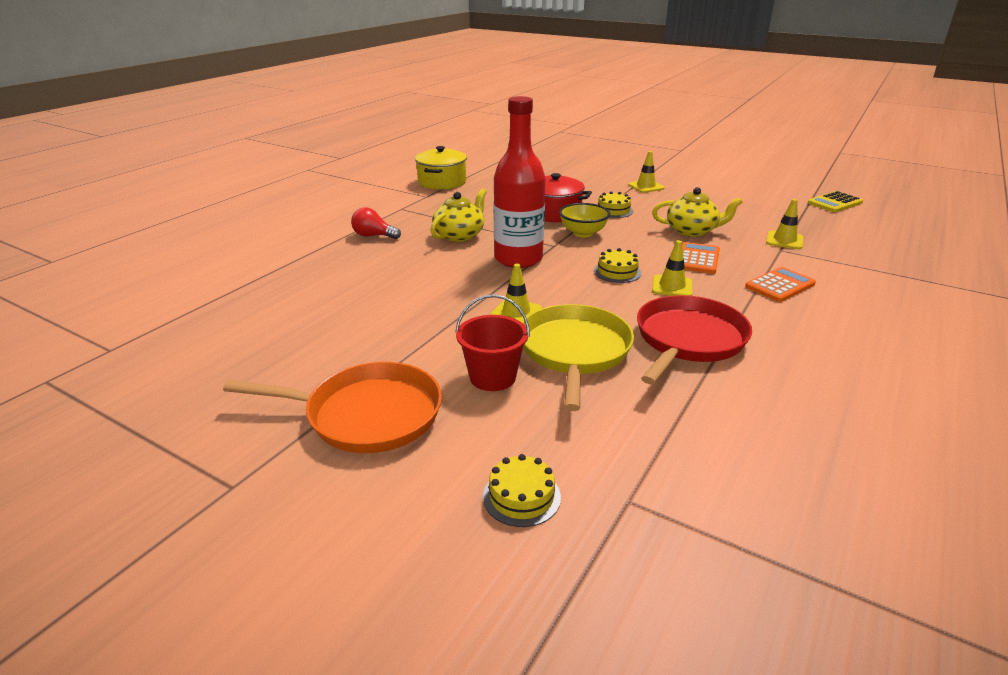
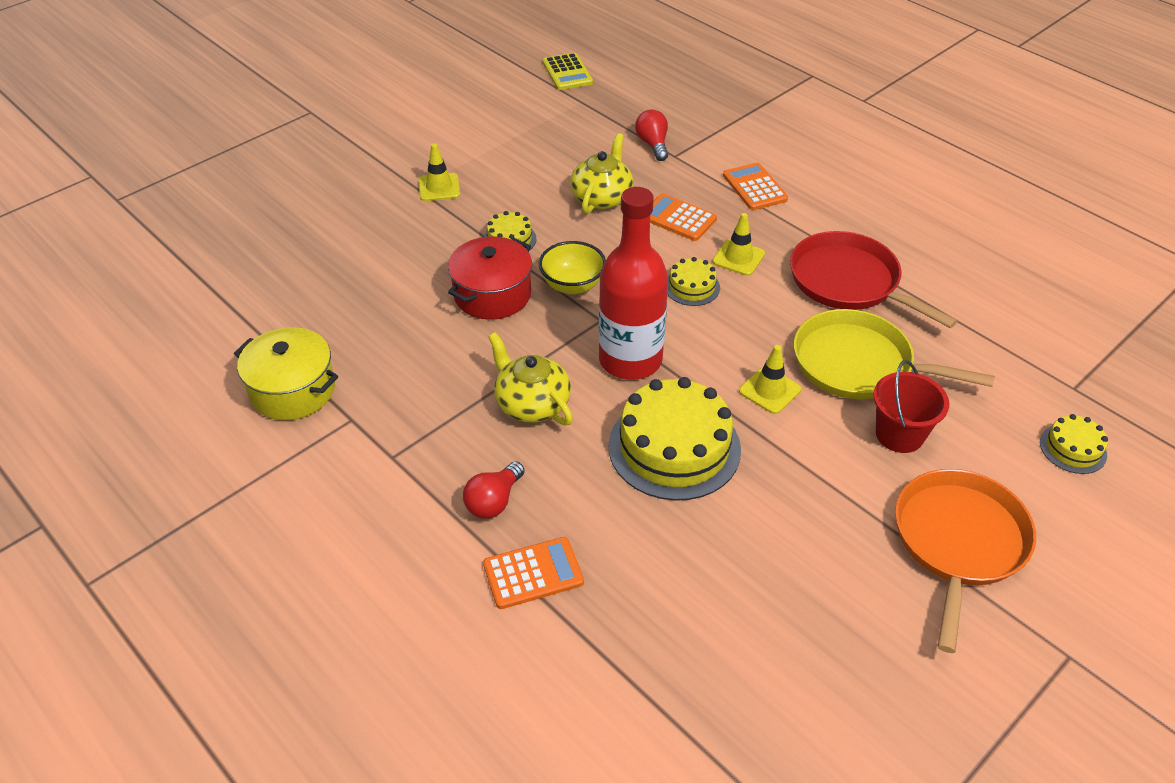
camera: 75 degrees left, 15 degrees up
yellow traffic cone [766,199,804,249] -> red light bulb [635,109,668,161]
none -> orange calculator [483,537,584,609]
none -> yellow cake [608,377,741,501]

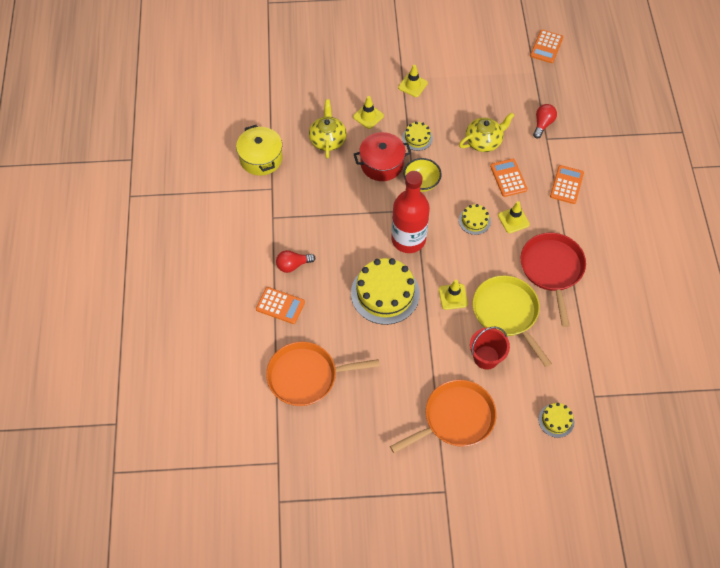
camera: 40 degrees right, 15 degrees up
yellow teapot [488,332,573,425] -> yellow teapot moved to [309,100,347,158]
yellow calculator [543,53,593,90] -> orange calculator [530,30,563,63]
none -> orange pan [266,342,380,406]
none -> yellow traffic cone [353,96,384,129]

